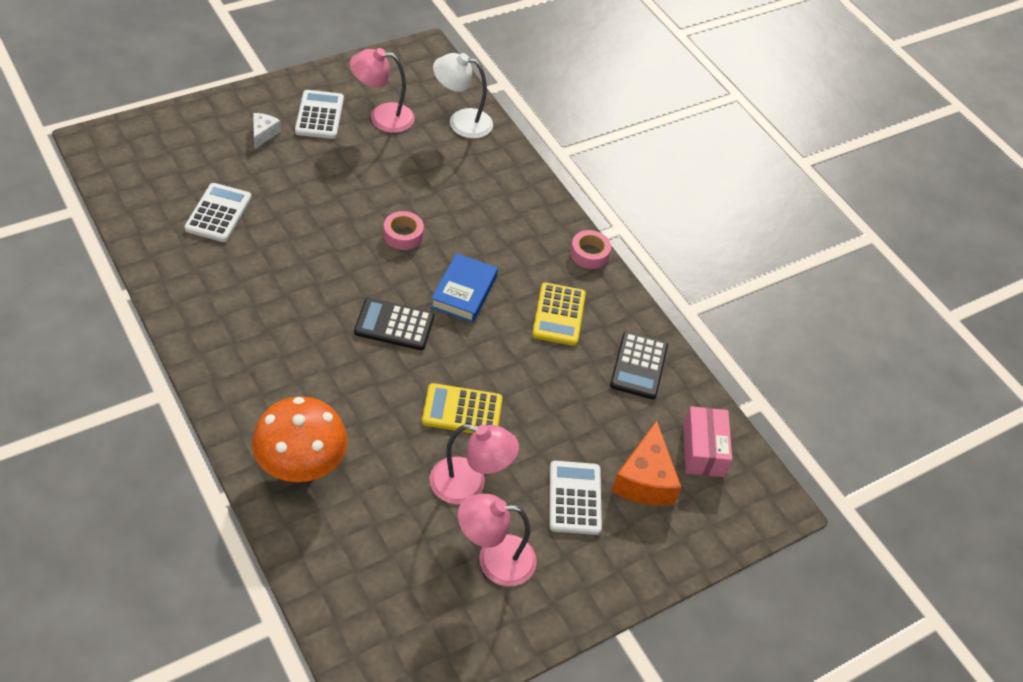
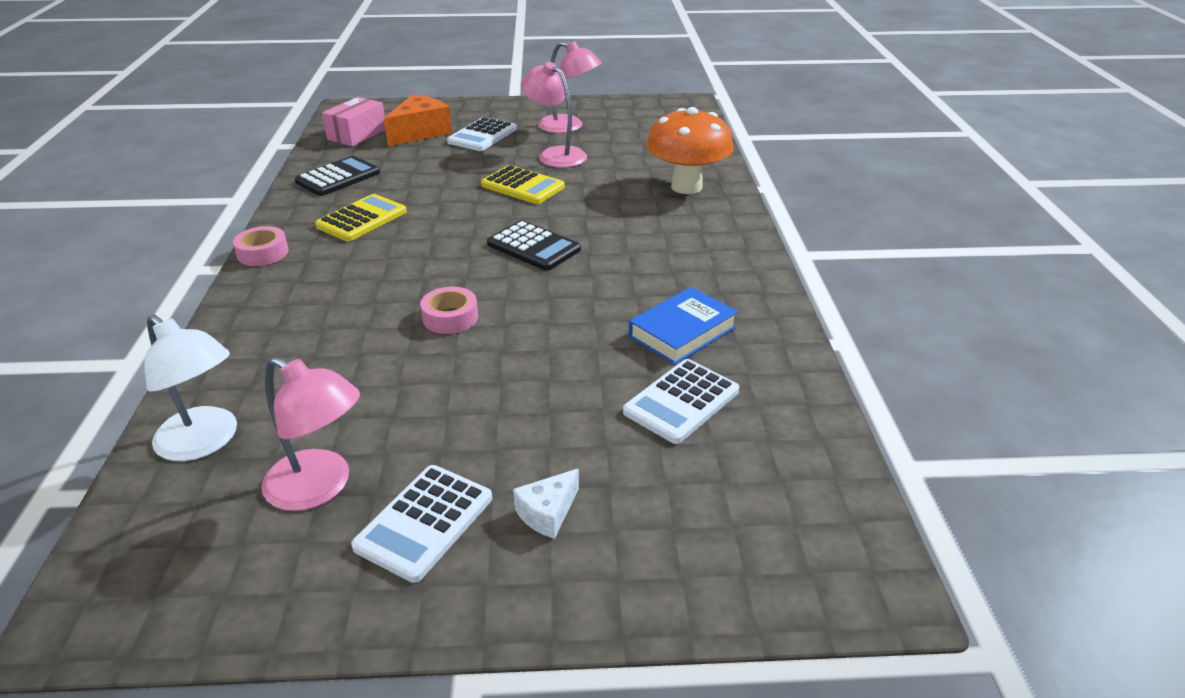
camera: 145 degrees left, 15 degrees down
blue book [431,253,498,323] -> blue book moved to [629,287,738,365]

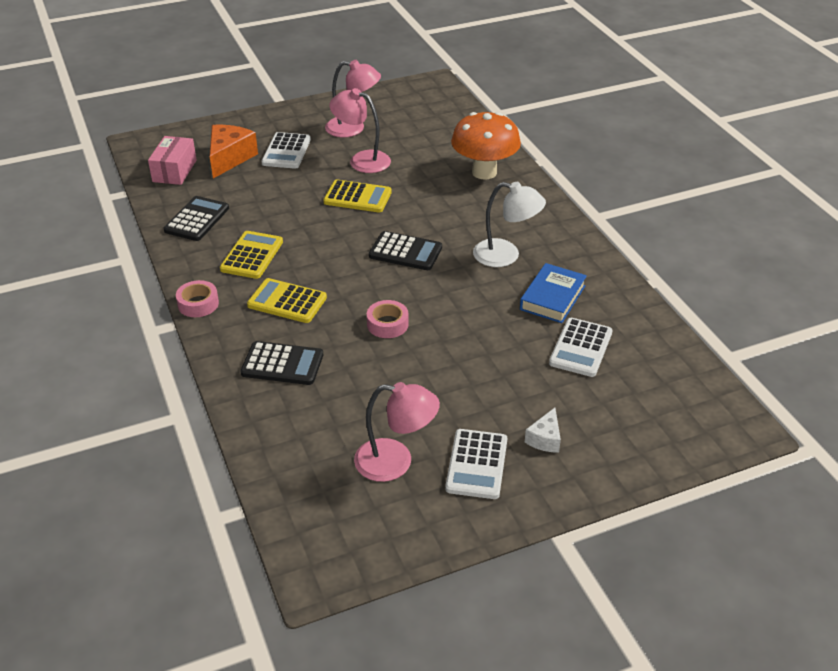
camera: 20 degrees left, 5 degrees up
white lamp [144,315,237,461] -> white lamp moved to [473,182,546,267]
none -> black calculator [241,341,323,385]
none -> yellow calculator [247,278,327,323]

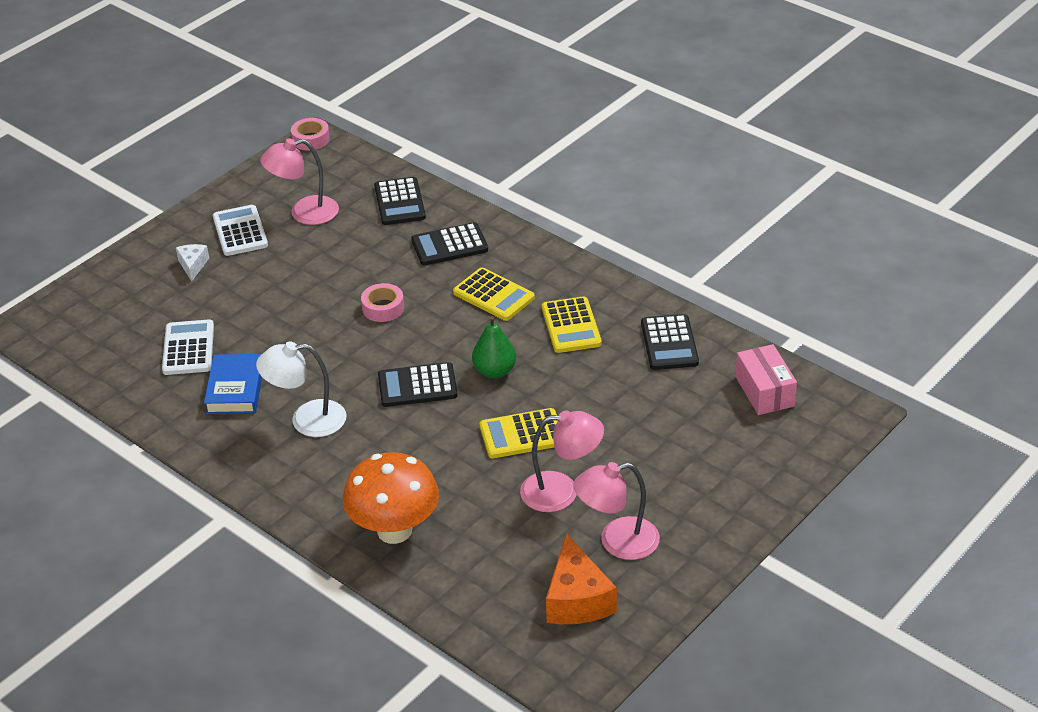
camera: 155 degrees right, 0 degrees up
pink tape [176,280,219,317] -> pink tape moved to [291,118,330,150]
orange cheese [210,125,258,178] -> orange cheese moved to [546,533,617,624]
yellow calculator [247,278,327,323] -> yellow calculator turned 45 degrees clockwise [453,267,535,321]
white calculator [262,132,311,169] -> none
none -> black calculator [374,177,426,225]
none -> green pear [472,316,516,378]

